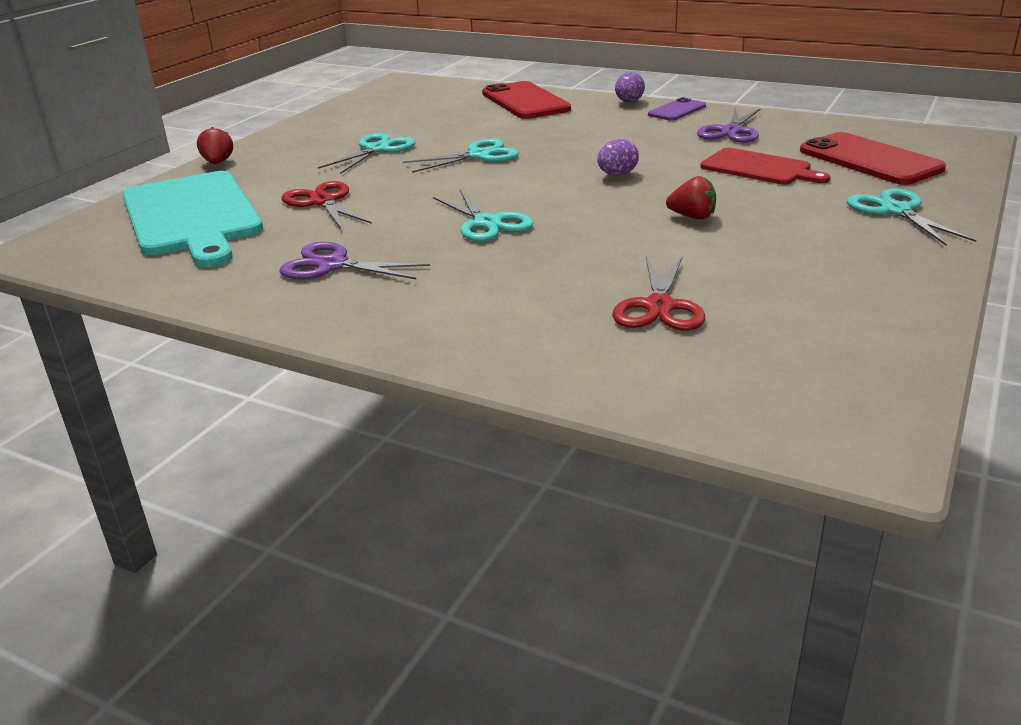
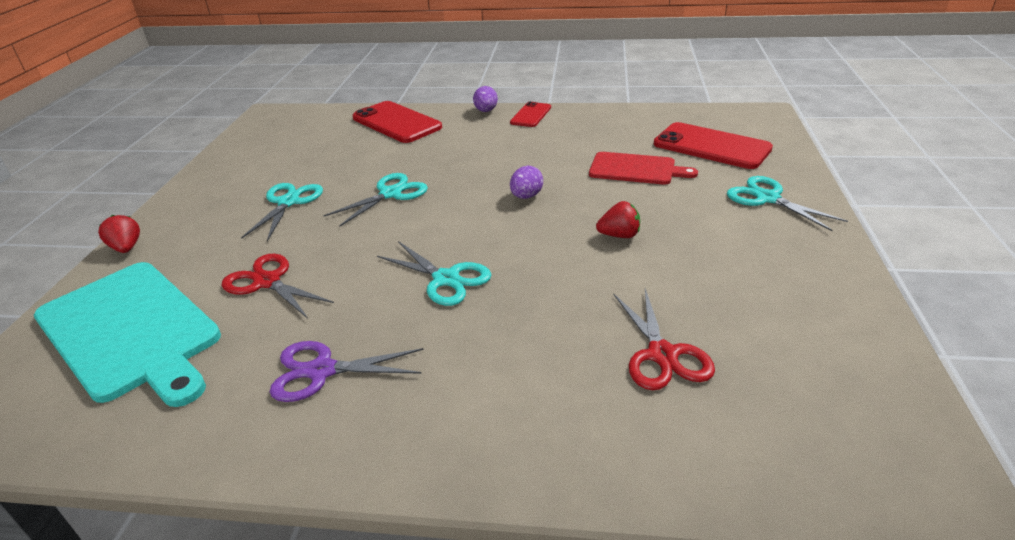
camera: 20 degrees left, 5 degrees up
purple phone [648,97,706,121] -> red phone [510,102,551,127]
purple scissors [697,108,761,143] -> none

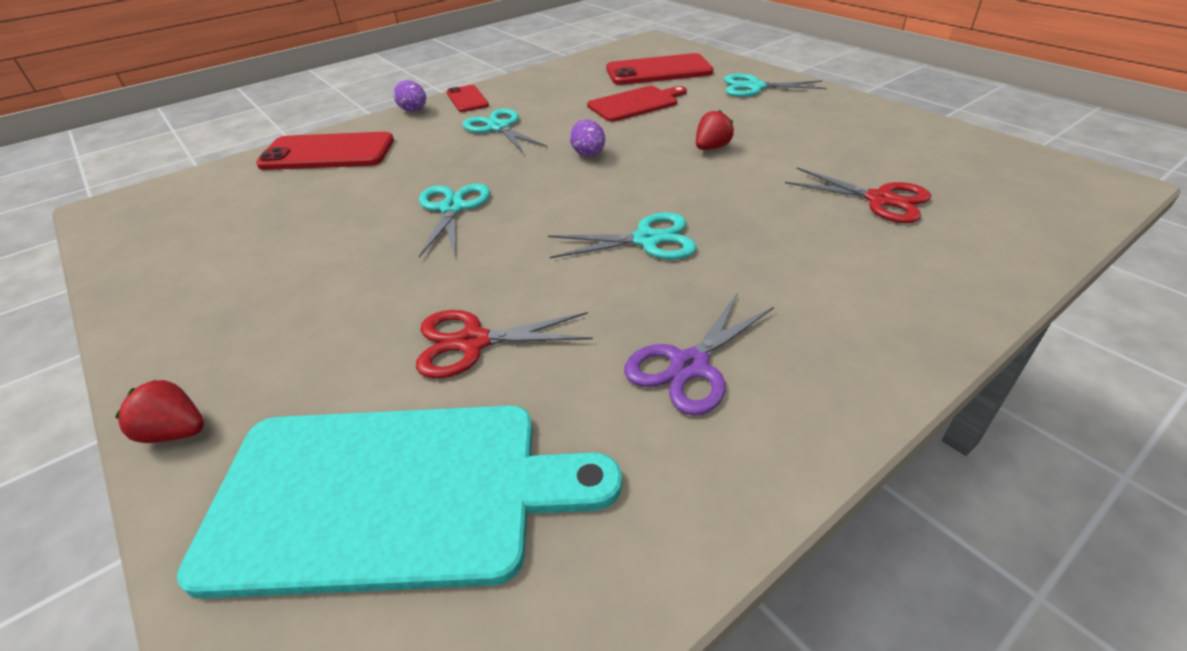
camera: 45 degrees left, 5 degrees up
turquoise scissors [241,183,323,241] -> turquoise scissors moved to [462,108,547,153]

